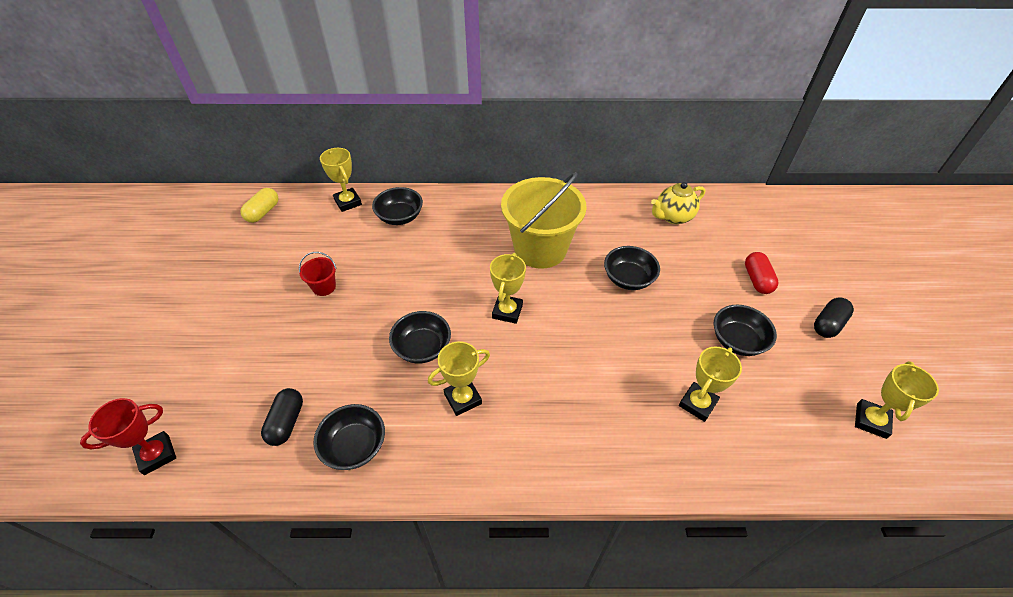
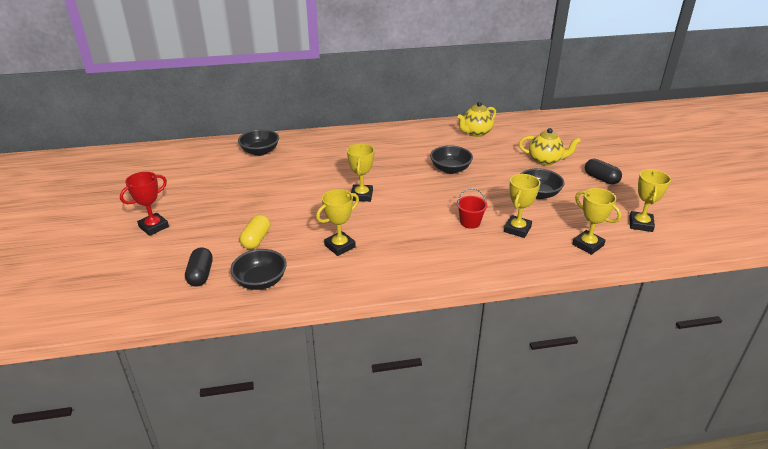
camera: 10 degrees left, 15 degrees down
red trophy [80,398,176,475] -> red trophy moved to [120,172,169,236]
yellow capsule [240,188,279,223] -> yellow capsule moved to [240,215,270,249]
red bucket [299,252,336,296] -> red bucket moved to [457,188,487,229]
yellow trophy [320,148,362,212] -> yellow trophy moved to [572,188,621,255]
black bowl [389,311,451,363] -> none
yellow bucket [501,172,586,269] -> none
red capsule [745,252,779,294] -> yellow teapot [519,128,581,166]
black capsule [814,297,854,338] -> black capsule turned 75 degrees counterclockwise [585,159,622,185]

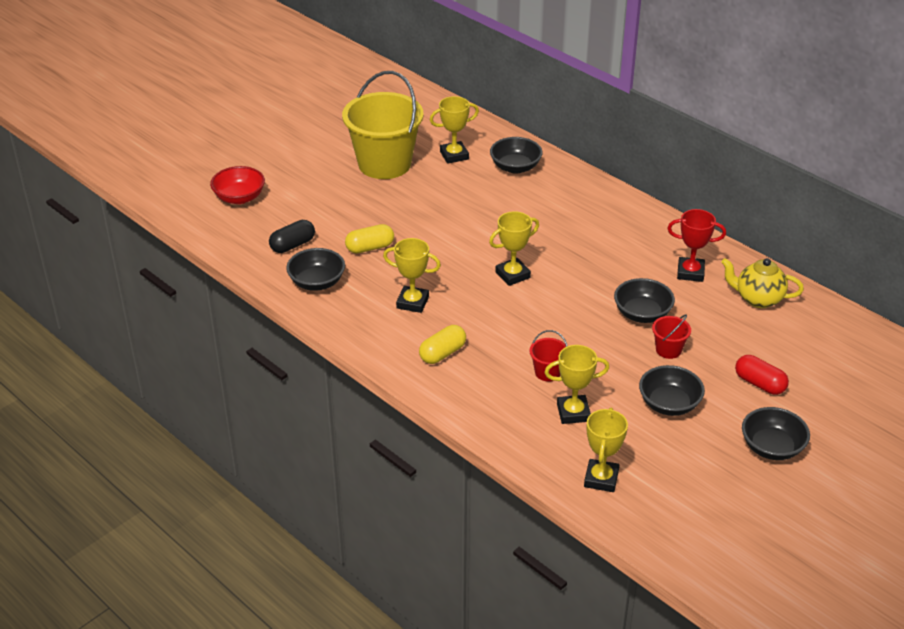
camera: 55 degrees right, 5 degrees up
red trophy [120,172,169,236] -> red trophy moved to [667,209,726,282]
yellow teapot [519,128,581,166] -> red capsule [735,355,789,395]
black capsule [585,159,622,185] -> black bowl [742,407,810,460]
yellow trophy [629,169,671,232] -> yellow trophy moved to [430,96,479,164]
none -> red bowl [210,166,265,204]
none -> yellow bucket [342,71,424,179]
none -> yellow capsule [419,325,466,364]
none -> red bucket [652,314,691,359]

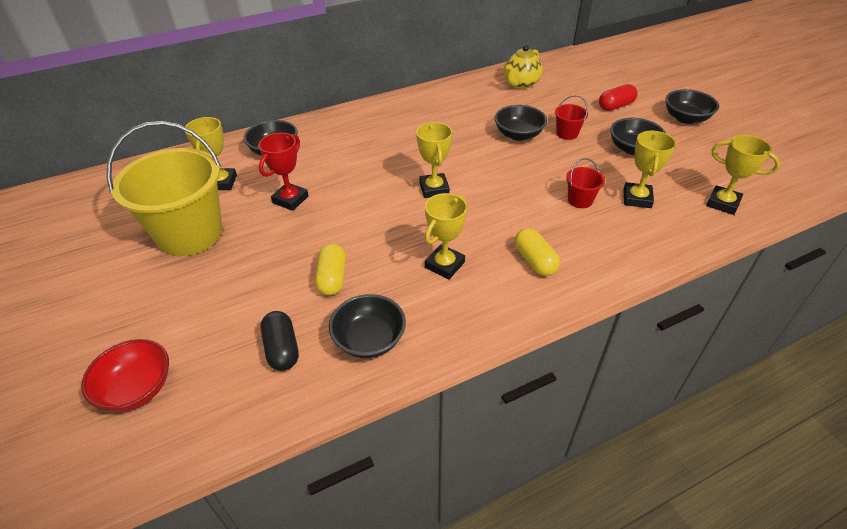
camera: 70 degrees left, 5 degrees up
red trophy [667,209,726,282] -> red trophy moved to [259,133,309,211]

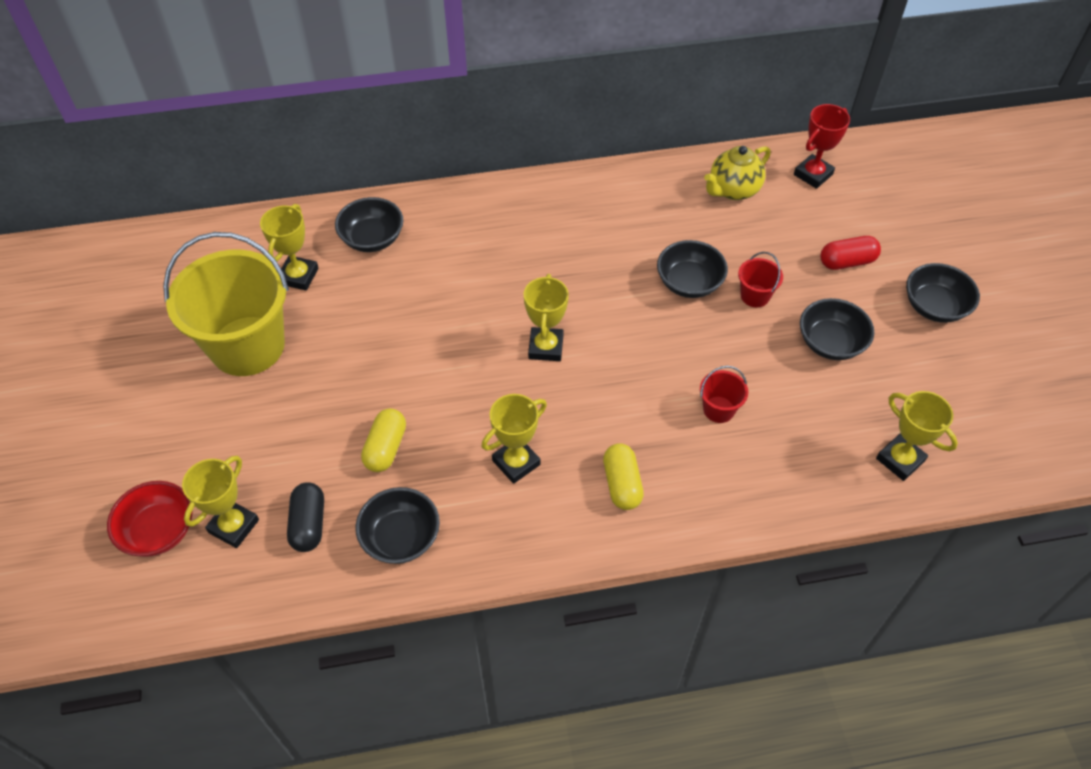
camera: 15 degrees right, 10 degrees up
red trophy [259,133,309,211] -> red trophy moved to [794,104,850,189]
yellow trophy [623,131,676,208] -> yellow trophy moved to [182,456,259,548]

